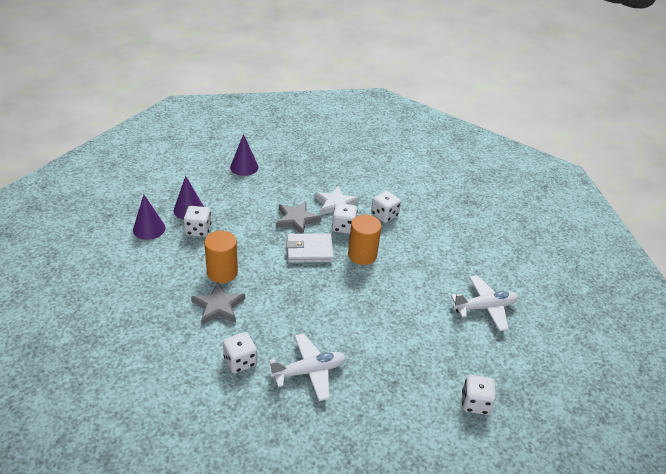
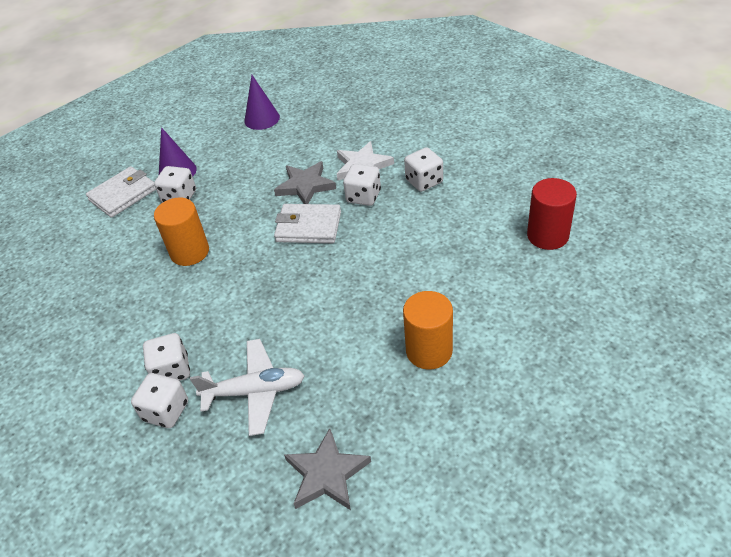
camera: 20 degrees right, 5 degrees up
purple cone [133,195,165,240] -> white wallet [86,166,156,218]
grey star [191,282,245,325] -> grey star moved to [284,428,371,510]
orange cylinder [348,215,381,265] -> orange cylinder moved to [403,291,453,370]
white plane [451,275,518,331] -> none
white dice [462,375,496,415] -> white dice moved to [131,373,188,428]
none -> red cylinder [527,178,577,250]

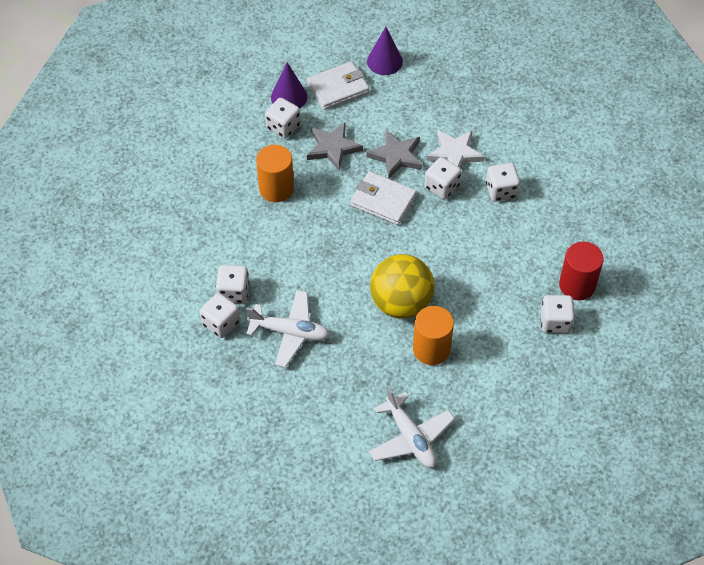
camera: 15 degrees right, 10 degrees up
white wallet [86,166,156,218] -> white wallet moved to [307,62,369,110]
grey star [284,428,371,510] -> grey star moved to [307,123,363,171]
none -> white plane [369,388,455,468]
none -> yellow ball [370,254,435,319]
none -> white dice [541,295,575,333]

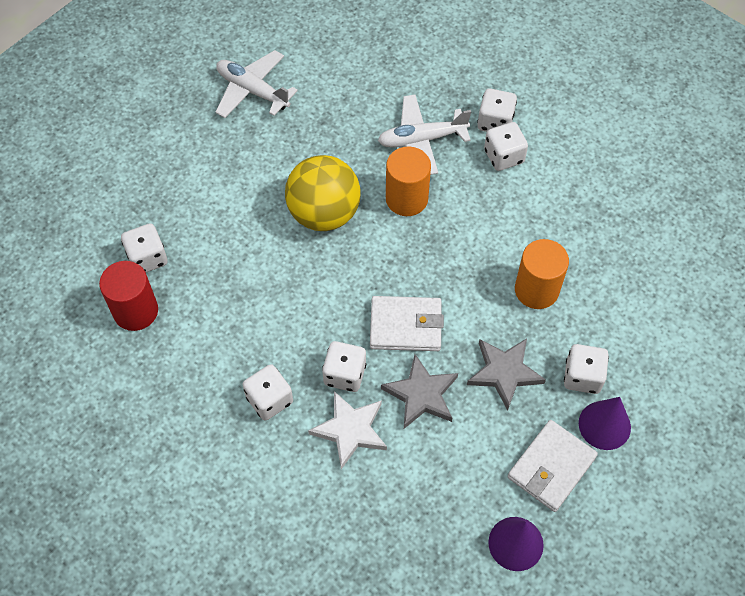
camera: 155 degrees right, 5 degrees up
orange cylinder [413,306,454,365] -> orange cylinder moved to [386,147,431,216]

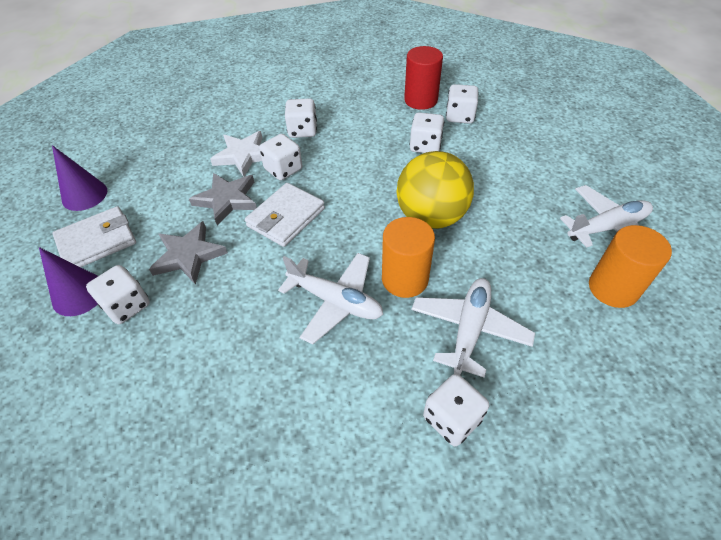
camera: 125 degrees right, 10 degrees down
white dice [484,122,528,171] -> white dice moved to [410,112,444,153]
white wallet [508,420,598,512] -> white wallet turned 75 degrees clockwise [52,206,136,267]
orange cylinder [515,239,569,309] -> orange cylinder moved to [589,225,672,308]
none -> white plane [278,253,383,345]

